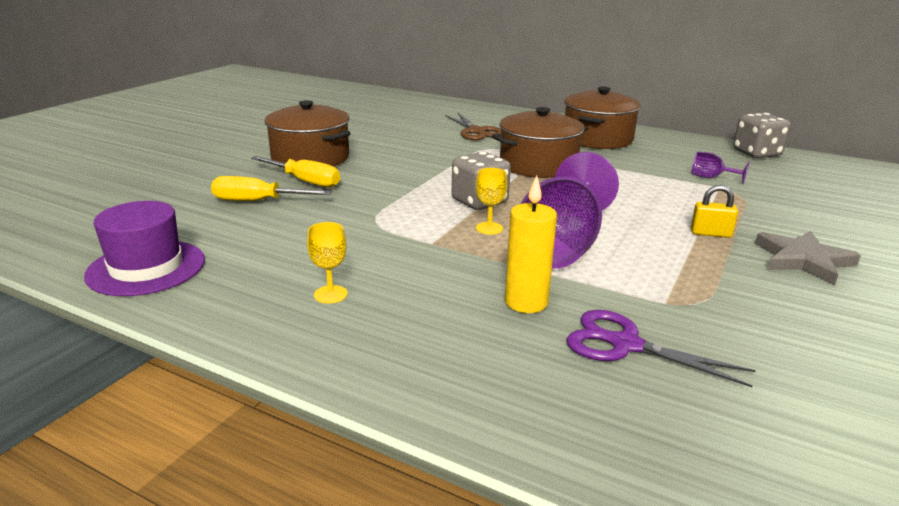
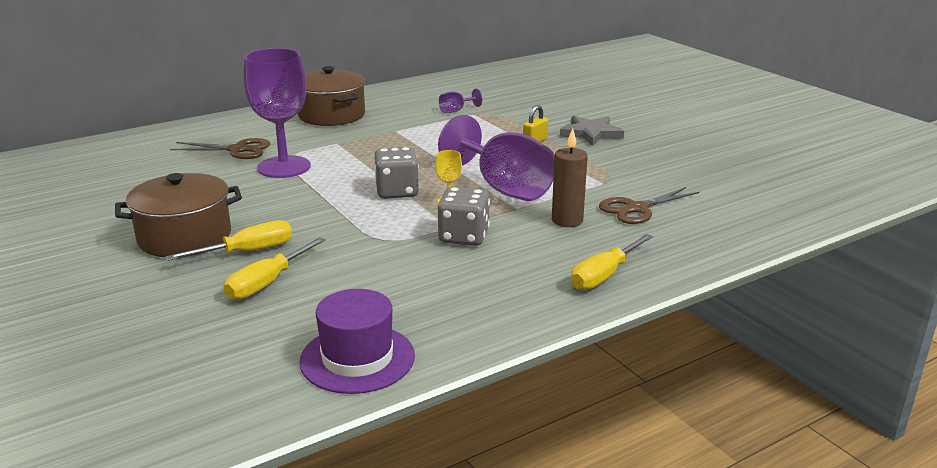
camera: 60 degrees left, 0 degrees up
yellow goblet [307,222,348,303] -> none
brown pot [492,107,588,178] -> none
yellow candle [505,175,557,313] -> brown candle [552,128,588,227]
purple scissors [567,310,756,387] -> brown scissors [599,187,700,224]
grey dice [733,113,790,158] -> grey dice moved to [438,187,490,246]
none -> purple goblet [243,48,311,178]
none -> yellow screwdriver [571,234,653,290]

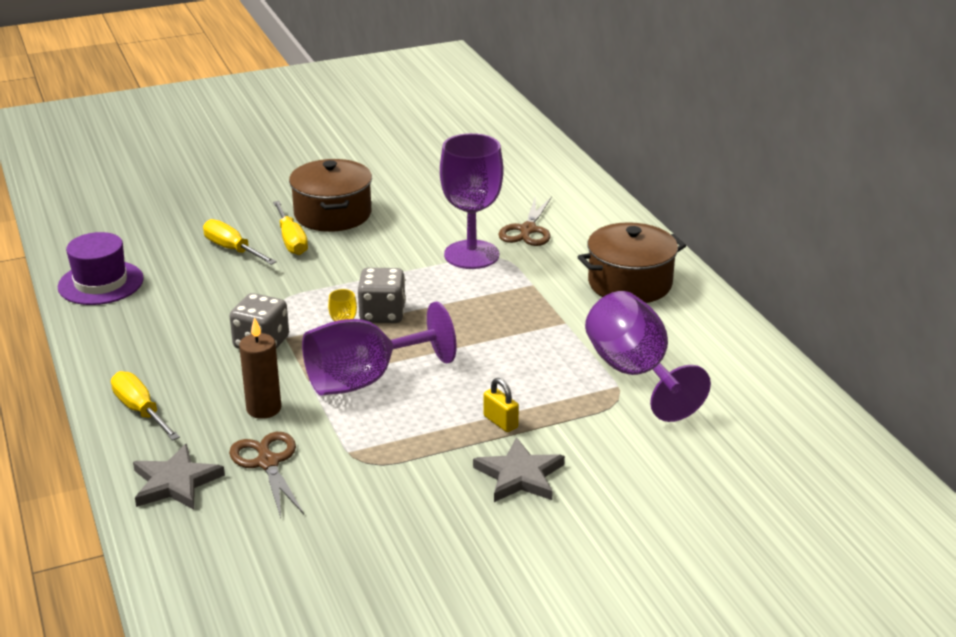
camera: 100 degrees right, 5 degrees up
purple goblet [439,89,482,113] -> purple goblet [585,291,711,422], size x2.43
none -> grey star [133,444,225,510]

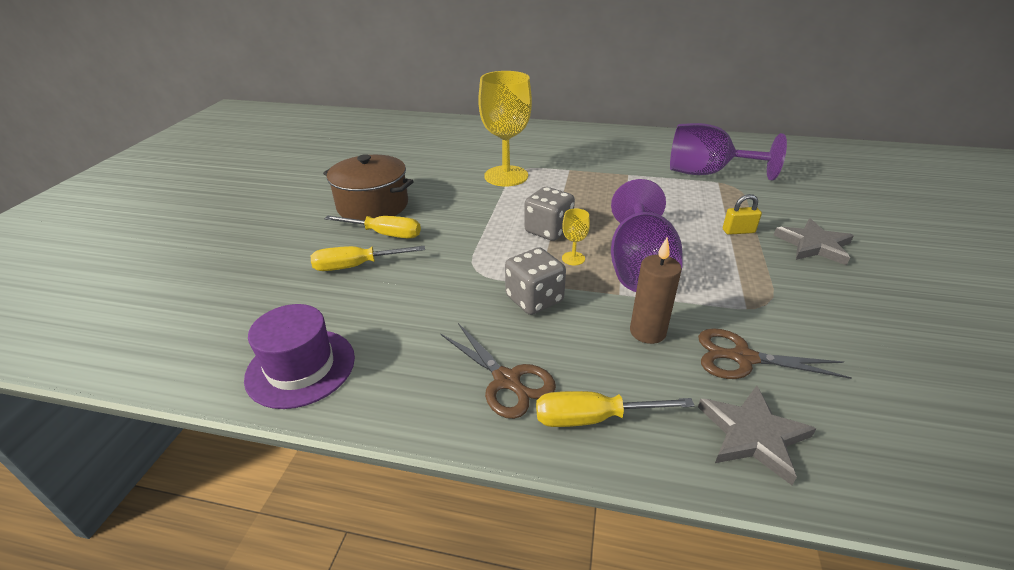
camera: 55 degrees left, 5 degrees up
purple goblet [440,133,503,269] -> yellow goblet [478,71,532,186]
brown scissors [498,197,552,246] -> brown scissors moved to [441,323,556,419]
brown pot [578,222,686,303] -> none

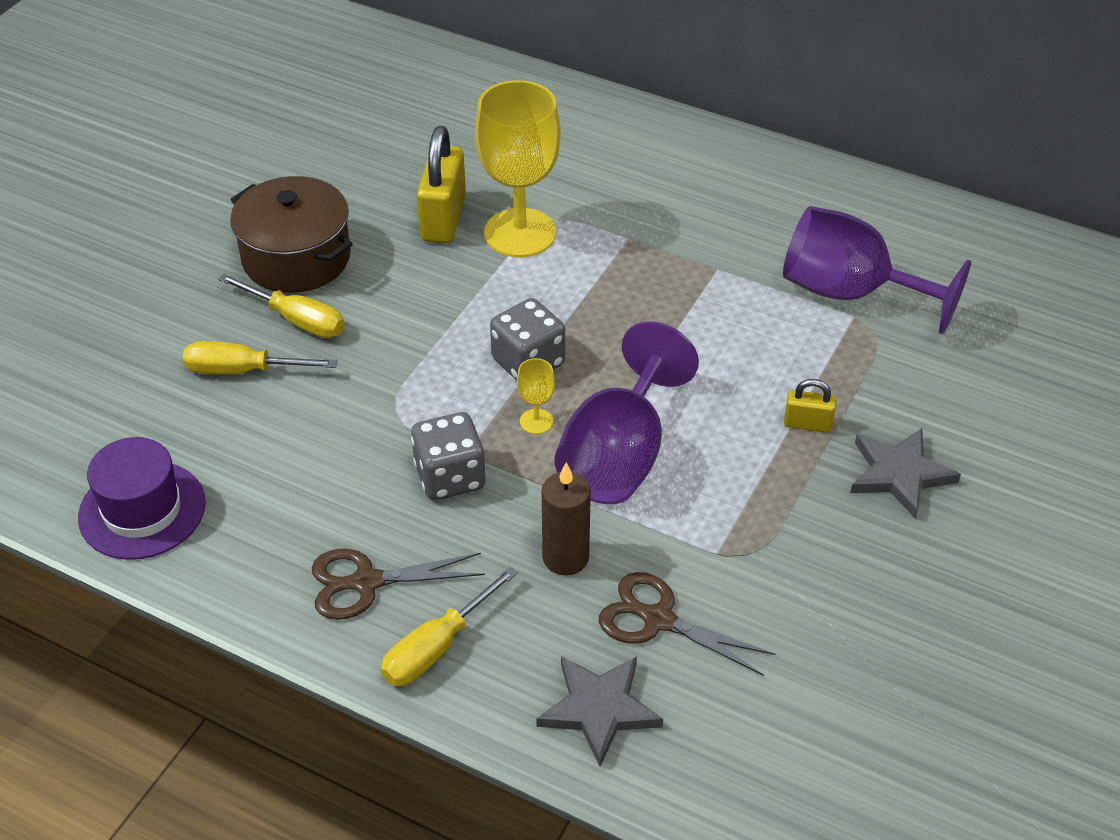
camera: 15 degrees right, 10 degrees up
brown scissors [441,323,556,419] -> brown scissors turned 105 degrees clockwise [312,549,485,620]
yellow screwdriver [536,391,695,427] -> yellow screwdriver turned 60 degrees counterclockwise [381,566,518,686]
none -> yellow padlock [417,126,466,243]

